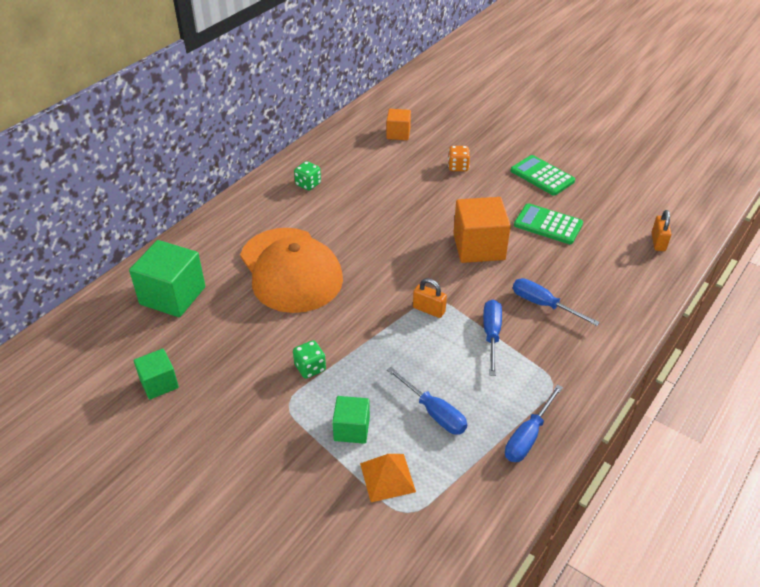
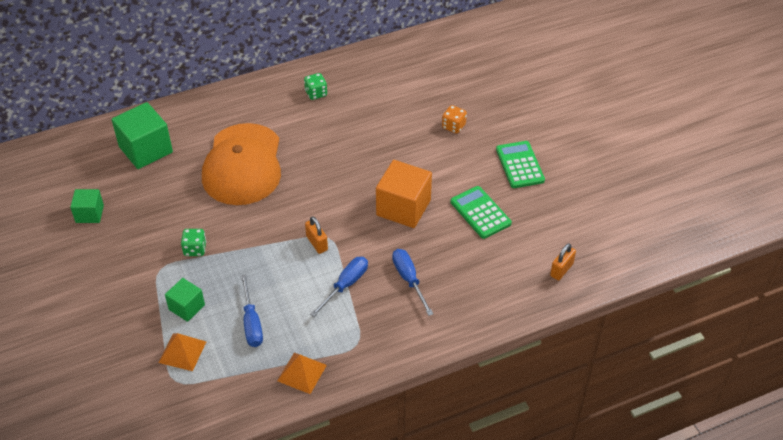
camera: 30 degrees right, 5 degrees up
orange cube [386,109,411,140] -> none
blue screwdriver [505,384,563,462] -> orange pyramid [277,353,327,394]

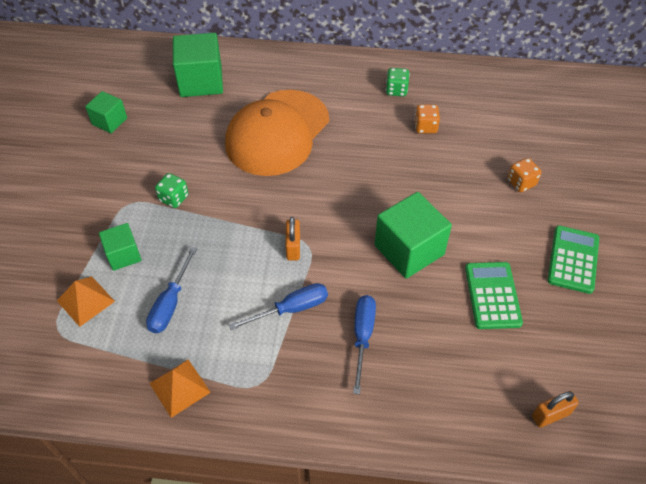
camera: 30 degrees right, 5 degrees up
orange cube [376,160,432,228] -> green cube [375,192,452,279]
none -> orange dice [414,105,440,133]

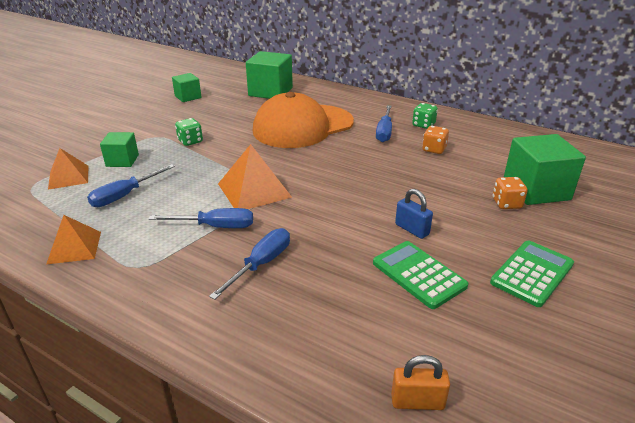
camera: 25 degrees right, 20 degrees down
orange padlock [285,217,300,260] -> orange pyramid [218,144,292,209]
green cube [375,192,452,279] -> green cube moved to [504,134,586,205]
green calculator [465,262,523,329] -> green calculator turned 60 degrees counterclockwise [373,241,468,309]
none -> blue screwdriver [376,105,392,142]
none -> blue padlock [395,189,433,239]

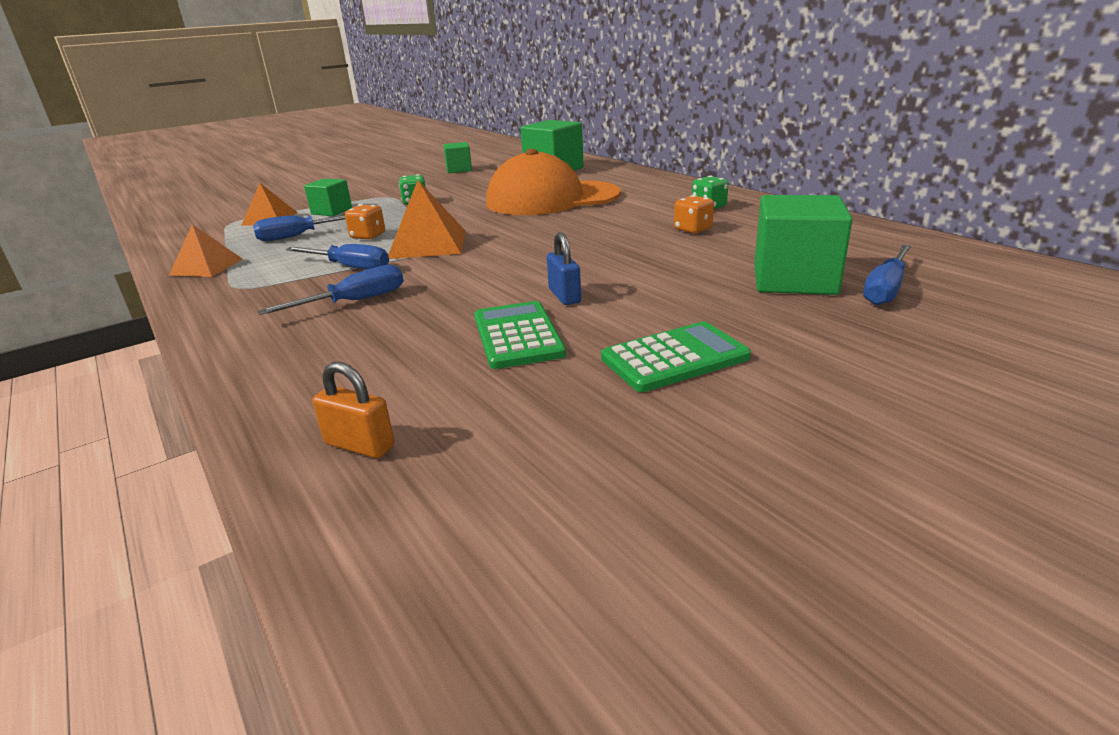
camera: 25 degrees right, 5 degrees down
blue screwdriver [376,105,392,142] -> blue screwdriver moved to [863,245,912,305]
orange dice [493,177,528,209] -> orange dice moved to [345,204,385,239]

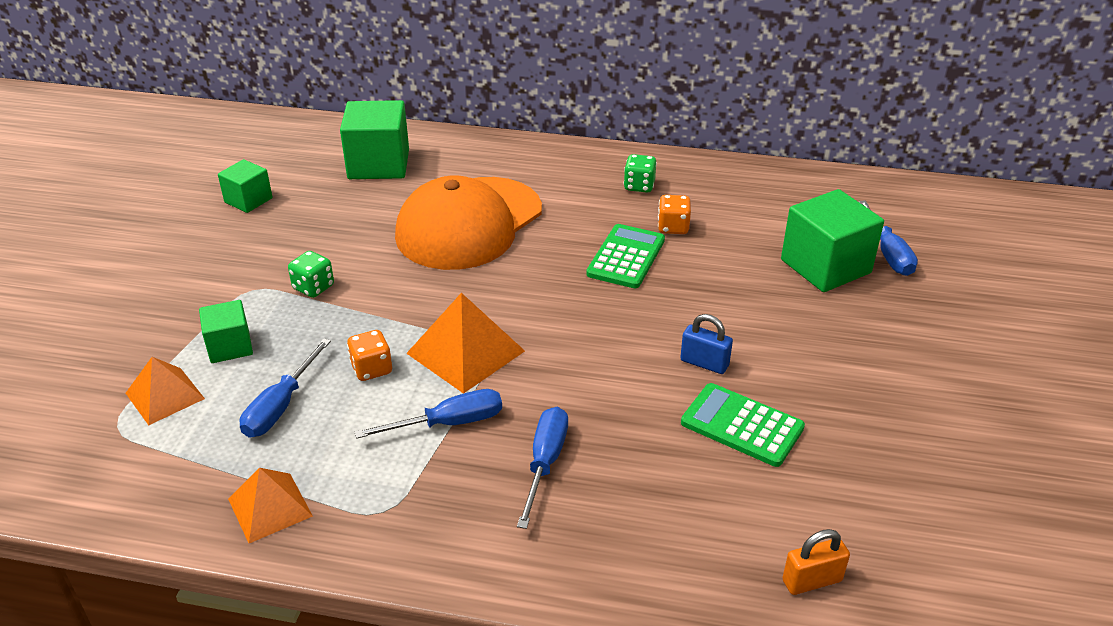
camera: 45 degrees left, 10 degrees up
green calculator [601,321,751,392] -> green calculator moved to [586,224,665,288]

